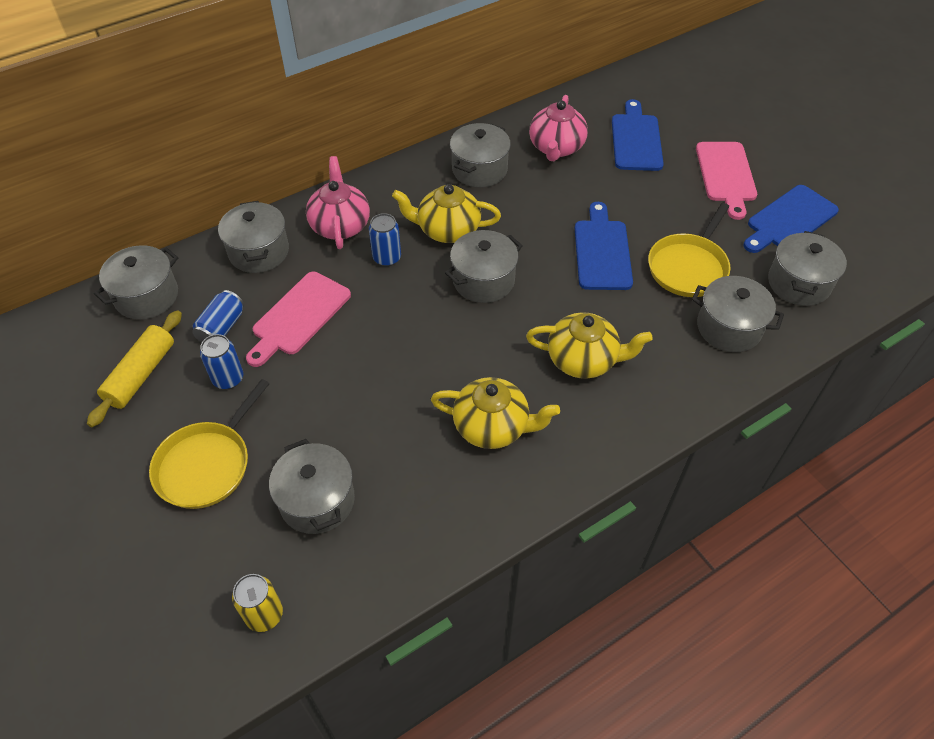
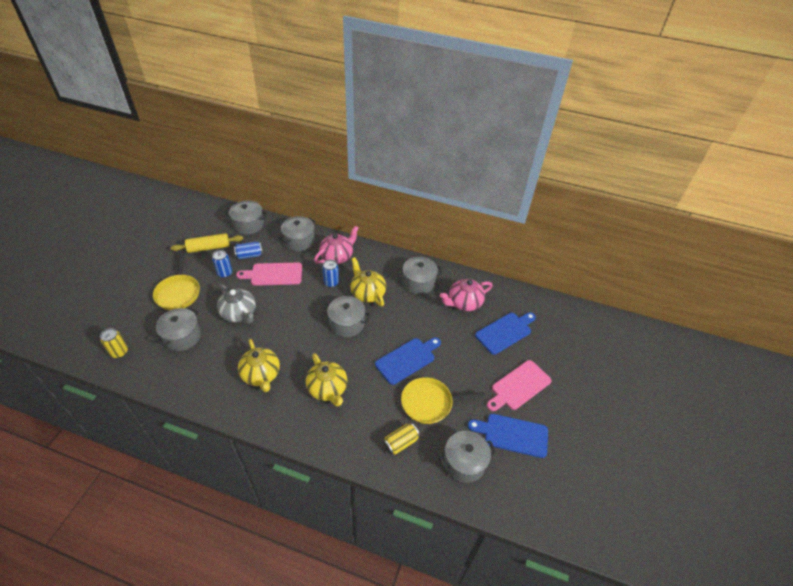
camera: 50 degrees right, 5 degrees down
yellow pan [149,379,270,509] -> yellow pan turned 90 degrees counterclockwise [153,253,200,310]
grey pot [692,276,784,352] -> yellow can [383,423,420,455]
none -> grey teapot [217,284,256,324]

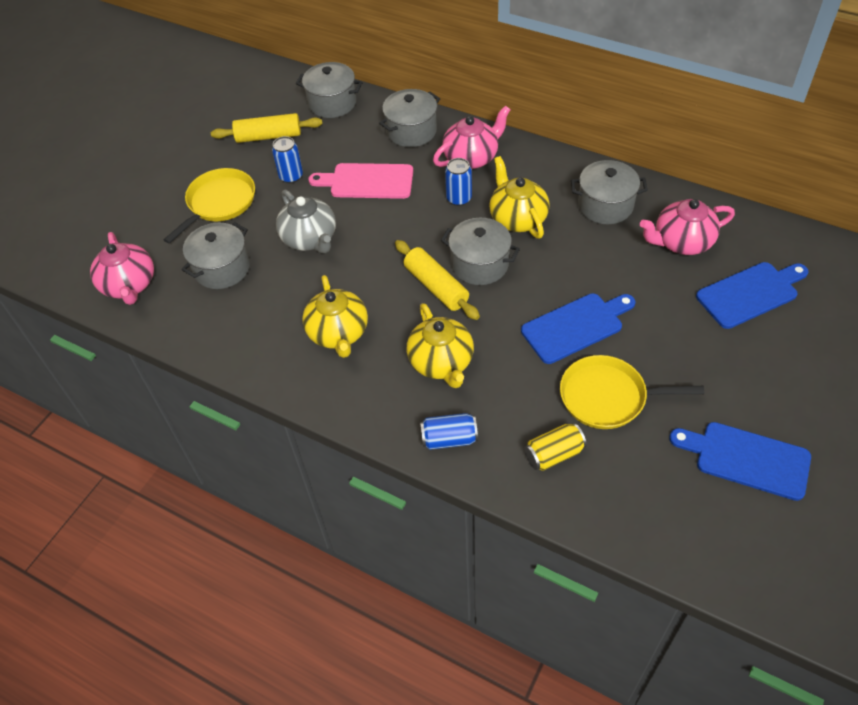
camera: 15 degrees right, 5 degrees up
yellow can [100,328,128,358] -> pink teapot [90,232,154,305]
yellow pan [153,253,200,310] -> yellow pan turned 150 degrees counterclockwise [164,168,255,244]
blue can [234,241,263,259] -> blue can moved to [420,413,478,450]
grey pot [438,431,496,483] -> none
pink cutting board [487,360,551,411] -> none
none -> yellow rolling pin [395,240,480,320]

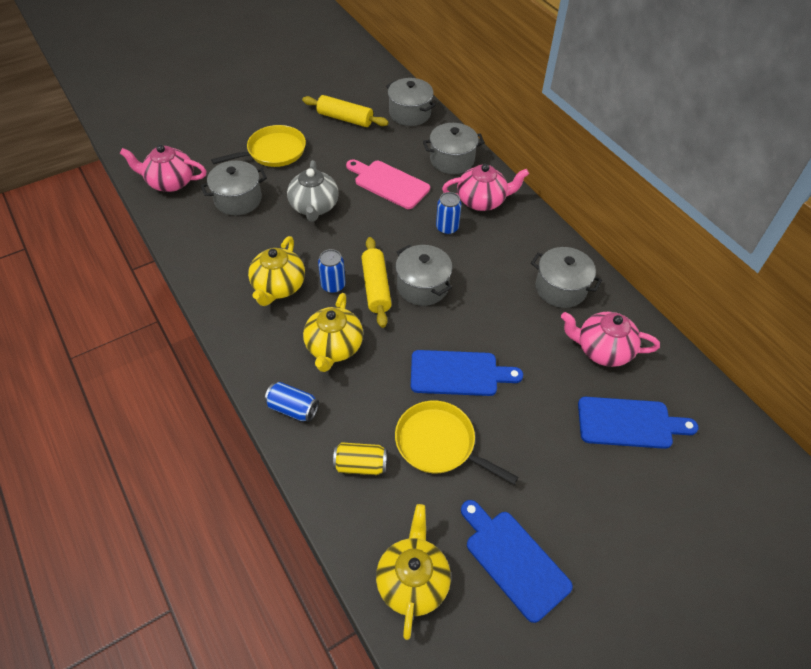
camera: 25 degrees right, 0 degrees up
pink teapot [90,232,154,305] -> pink teapot turned 90 degrees clockwise [120,145,207,192]
blue can [272,136,303,183] -> blue can moved to [318,249,346,293]
yellow teapot [489,156,550,239] -> yellow teapot moved to [376,504,451,640]

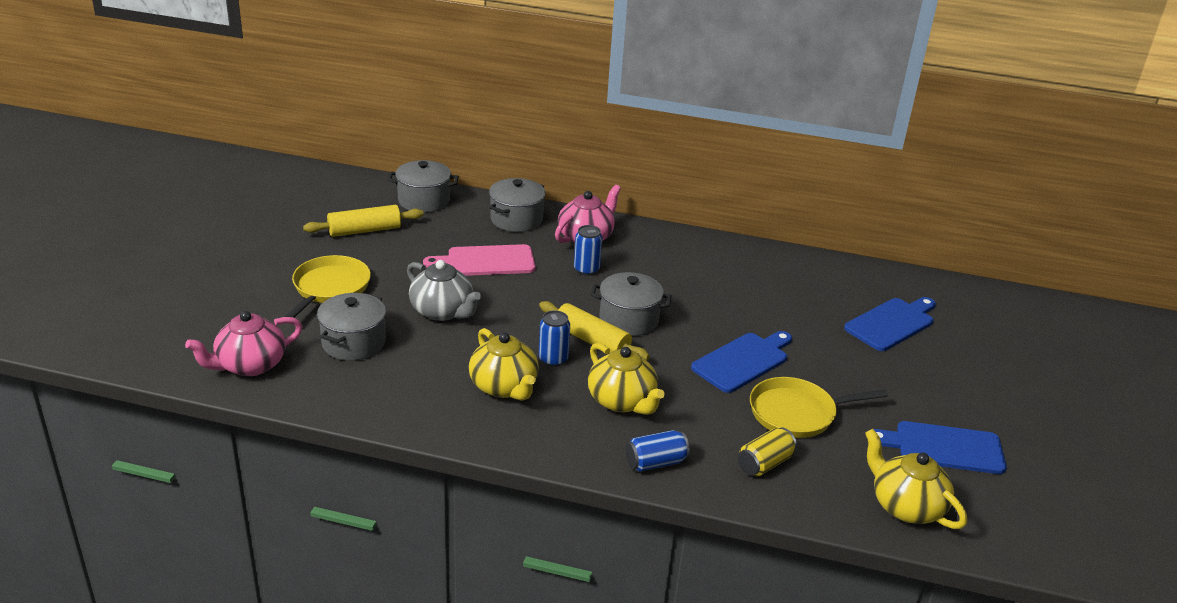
camera: 45 degrees left, 20 degrees down
grey pot [531,247,602,308] -> none
pink teapot [561,311,660,367] -> none

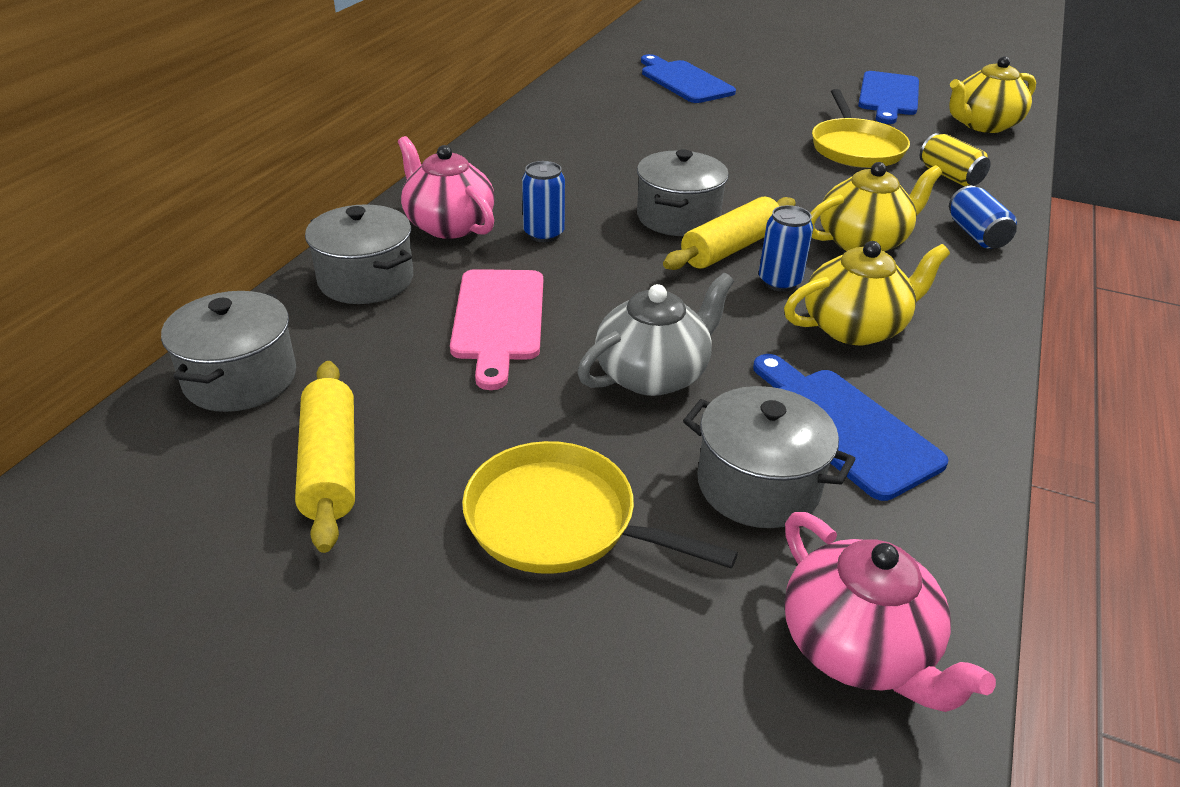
camera: 80 degrees left, 5 degrees up
blue cutting board [691,331,792,393] -> blue cutting board moved to [753,354,948,501]

